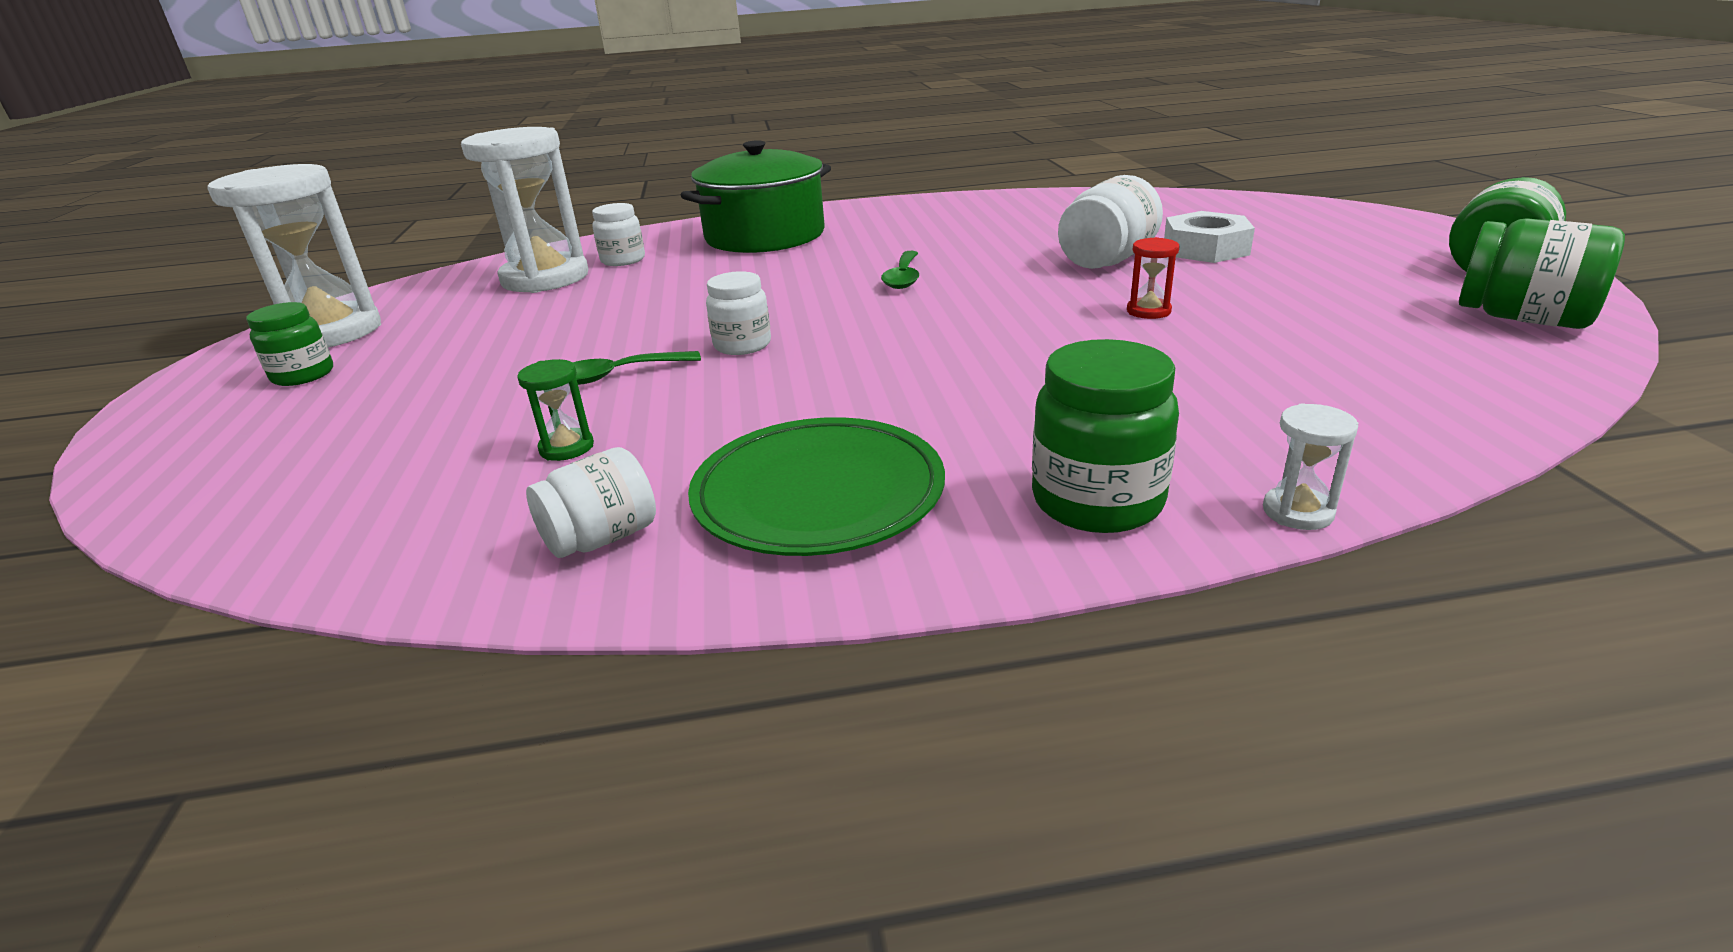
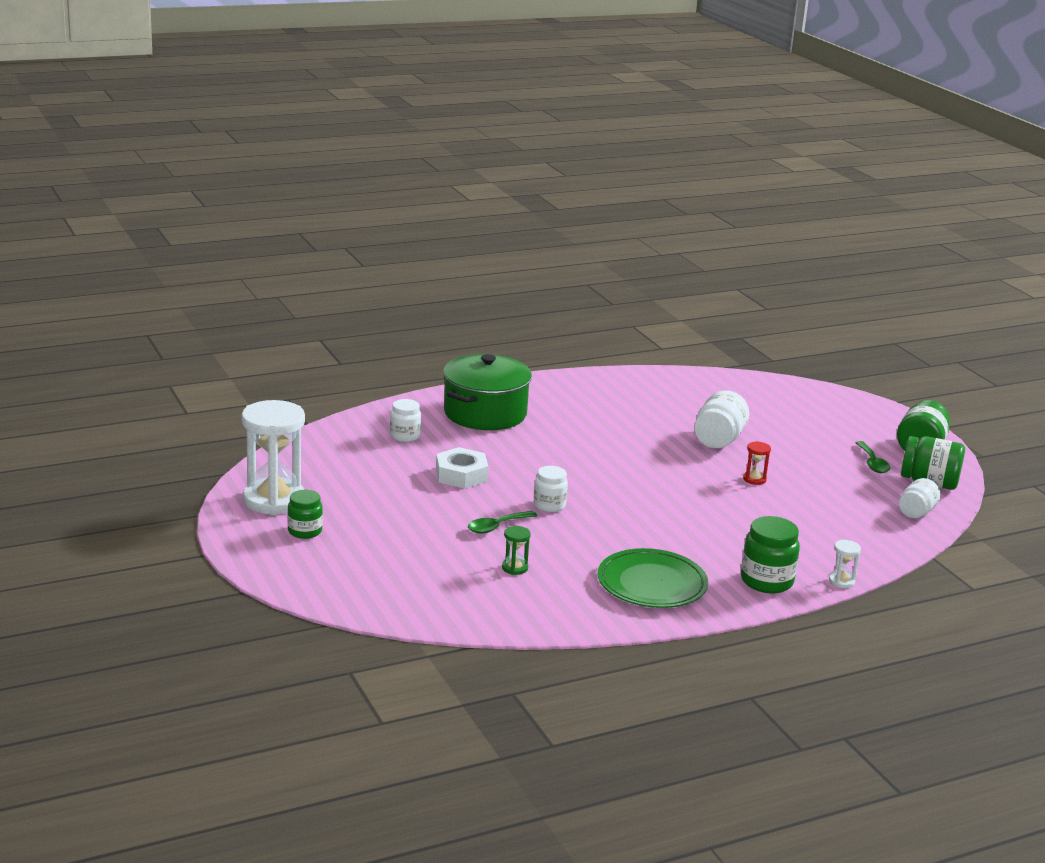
camera: 20 degrees left, 5 degrees down
white hourglass [461,127,589,293] -> none
white jar [526,447,656,558] -> white jar moved to [899,478,941,518]
green spoon [881,251,919,289] -> green spoon moved to [855,441,890,473]
white nut [1164,211,1255,263] -> white nut moved to [436,447,488,489]

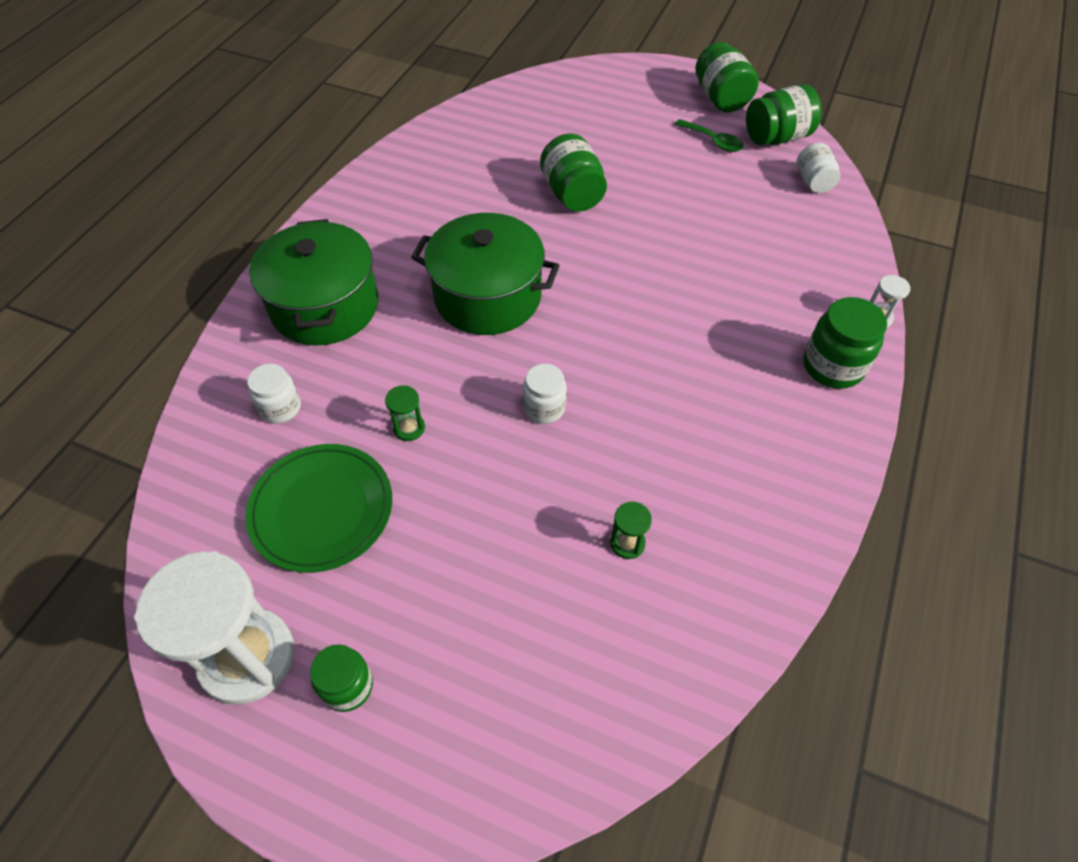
camera: 40 degrees left, 30 degrees up
white nut [436,447,488,489] -> green hourglass [385,385,425,441]
green spoon [468,511,537,534] -> none
green plate [597,548,708,608] -> green plate moved to [245,444,392,573]
white jar [694,390,749,448] -> green jar [540,133,607,212]
red hourglass [743,441,771,485] -> none
none -> green pot [411,213,560,335]

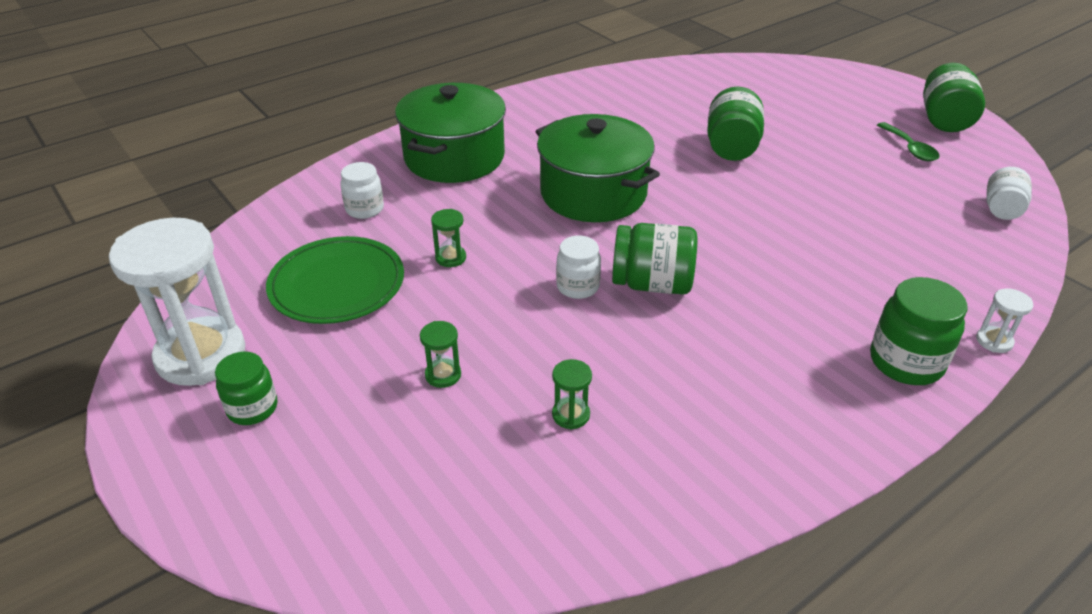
camera: 30 degrees right, 15 degrees down
green jar [746,84,822,145] -> green jar moved to [612,223,697,294]
none -> green hourglass [420,321,461,388]

